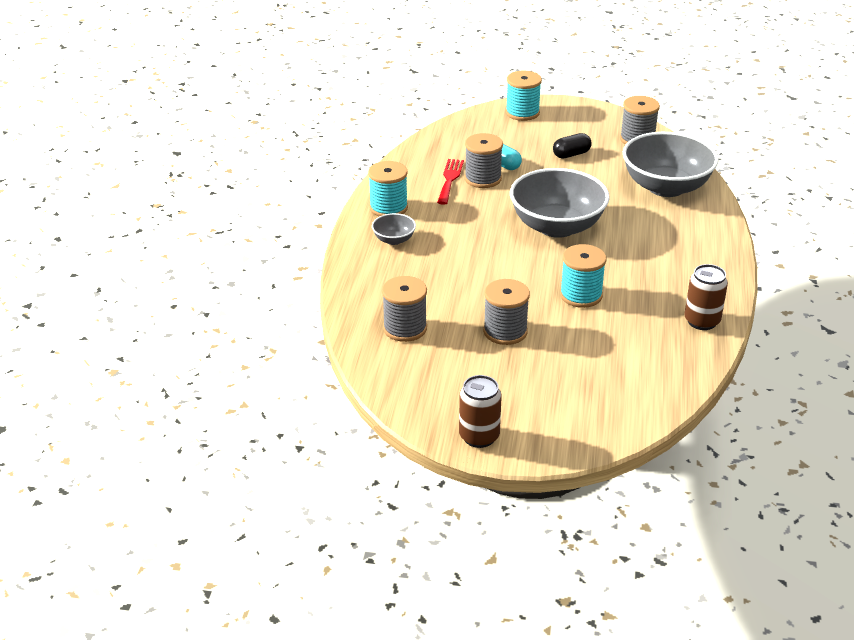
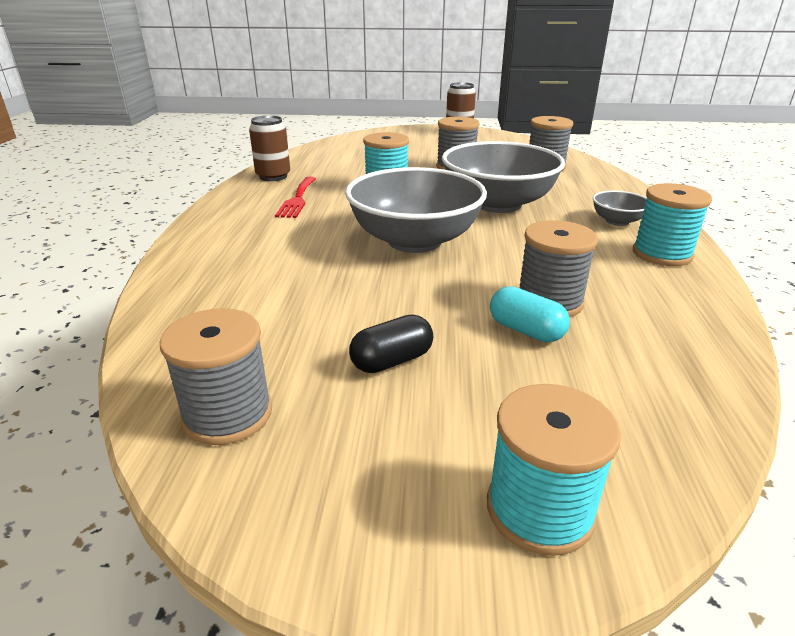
camera: 175 degrees right, 5 degrees down
red fork [437,159,464,205] -> red fork moved to [275,177,316,218]
grey bowl [623,132,719,197] -> grey bowl moved to [442,141,565,213]

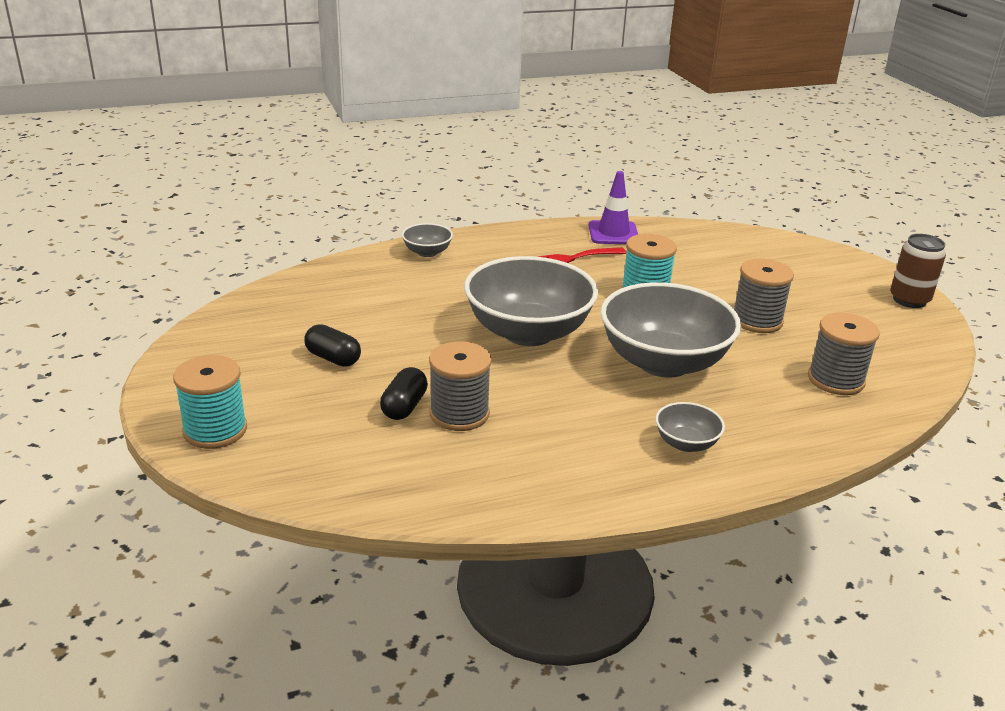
camera: 65 degrees right, 0 degrees up
grey spool [160,308,272,445] -> none
brown can [249,115,290,181] -> purple traffic cone [588,171,638,244]
turquoise capsule [490,286,570,342] -> black capsule [380,367,428,420]
turquoise spool [633,183,712,266] -> none
none -> grey bowl [402,223,453,257]

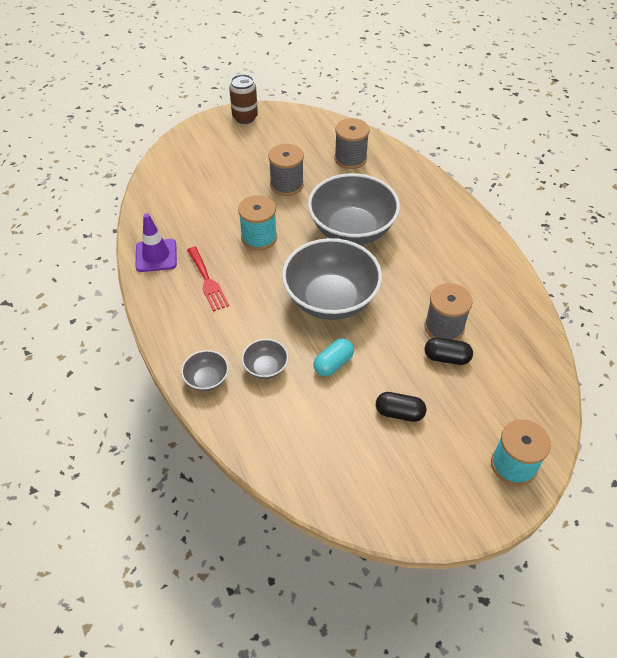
camera: 95 degrees left, 20 degrees up
black capsule [304,324,361,367] -> black capsule turned 75 degrees clockwise [376,392,426,422]
grey bowl [655,402,725,452] -> grey bowl moved to [242,339,288,379]
none -> turquoise capsule [313,339,354,377]

